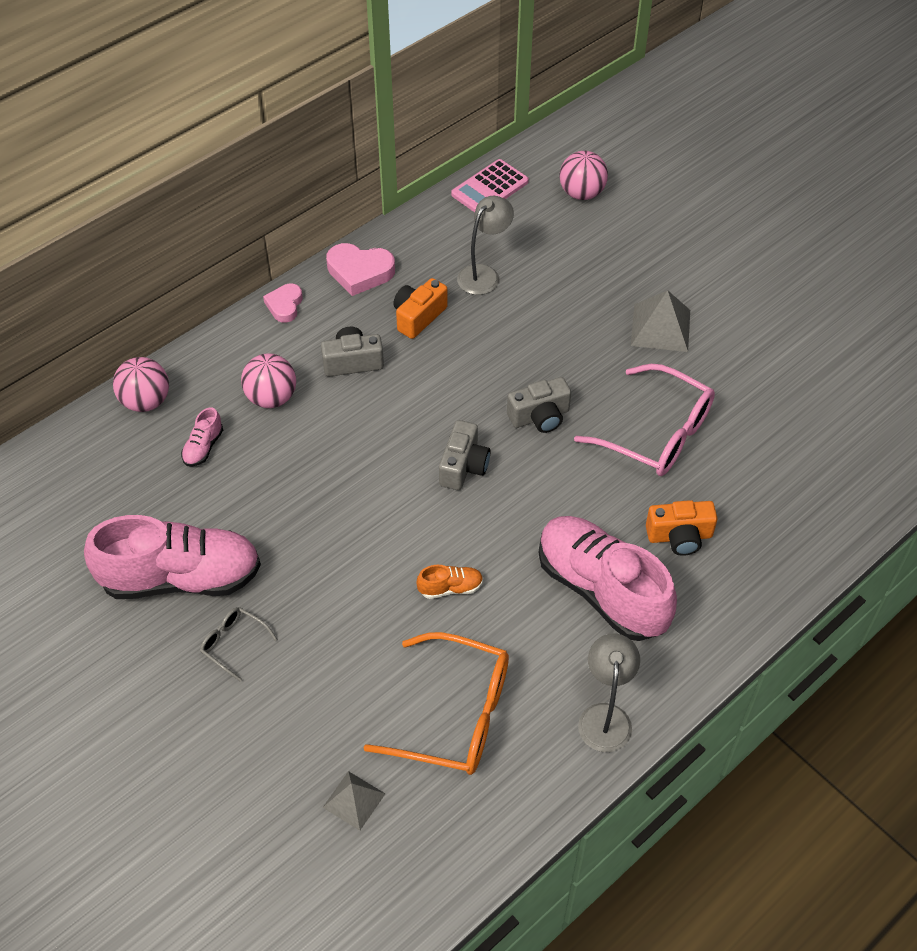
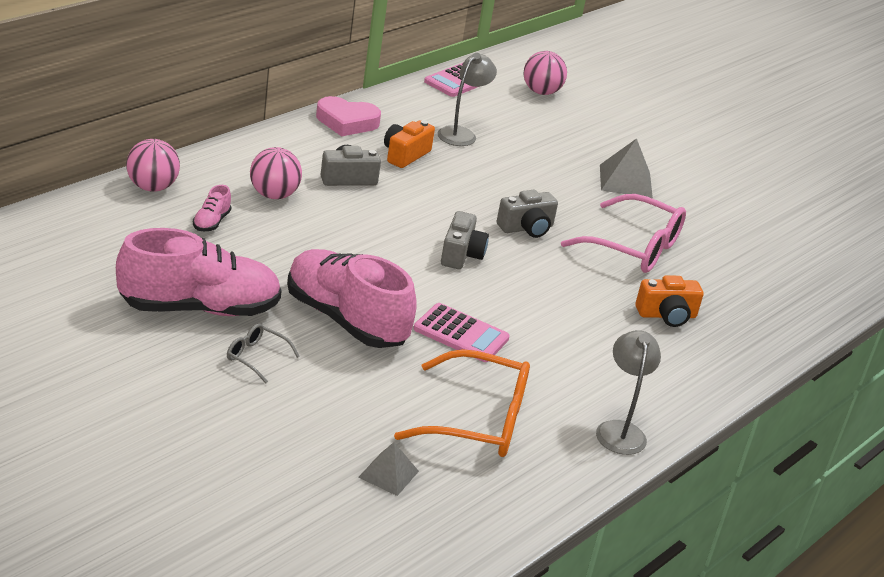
camera: 10 degrees left, 20 degrees down
pink heart [263,284,303,323] -> none
orange shoe [417,565,483,599] -> pink calculator [414,303,510,362]
pink shoe [539,516,677,641] -> pink shoe moved to [287,249,417,348]

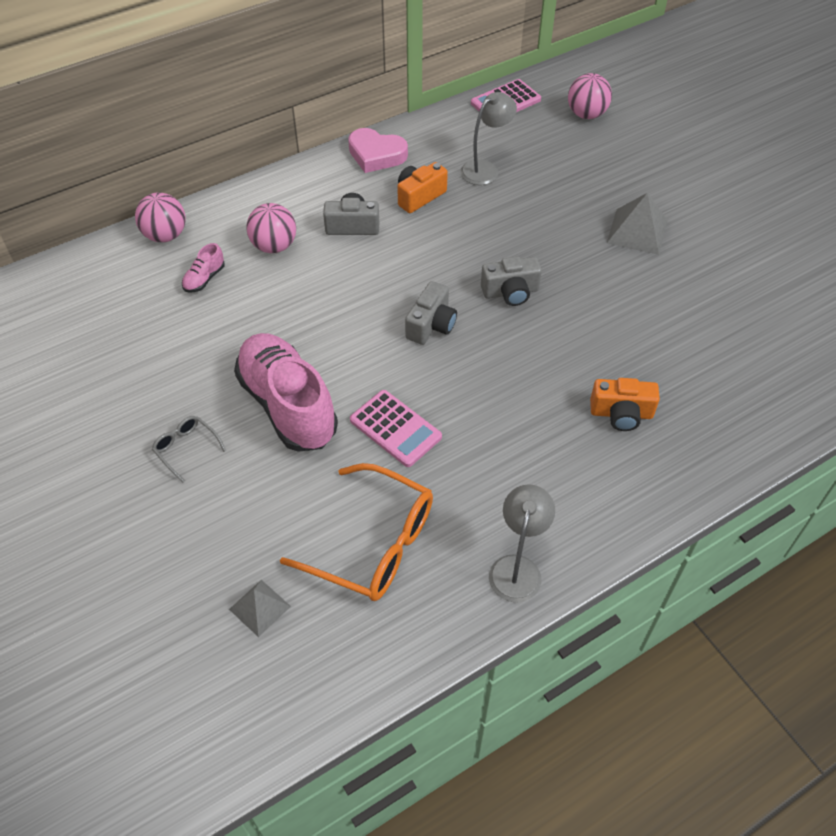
camera: 20 degrees right, 20 degrees up
pink shoe [116,228,282,316] -> none
pink glasses [561,194,686,273] -> none

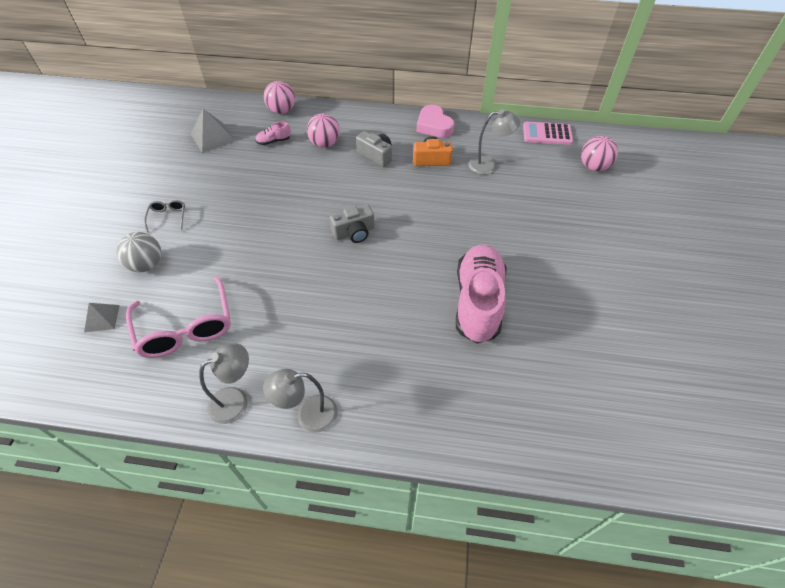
camera: 40 degrees right, 0 degrees up
pink shoe [234,333,338,452] -> pink shoe moved to [456,244,507,344]
orange glasses [280,463,433,601] -> pink glasses [126,276,231,358]
pink calculator [350,390,442,467] -> none
grey camera [481,256,542,306] -> none
orange camera [590,378,660,431] -> none
grey pyramid [607,193,668,255] -> grey pyramid moved to [191,109,235,153]
none -> grey ball [116,232,161,272]
none -> grey lamp [263,369,338,433]

